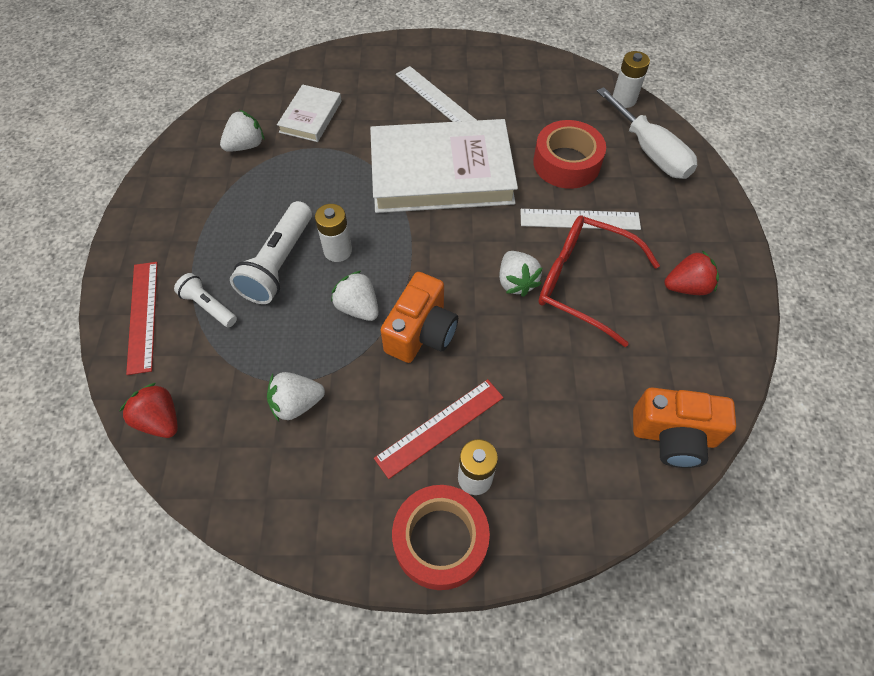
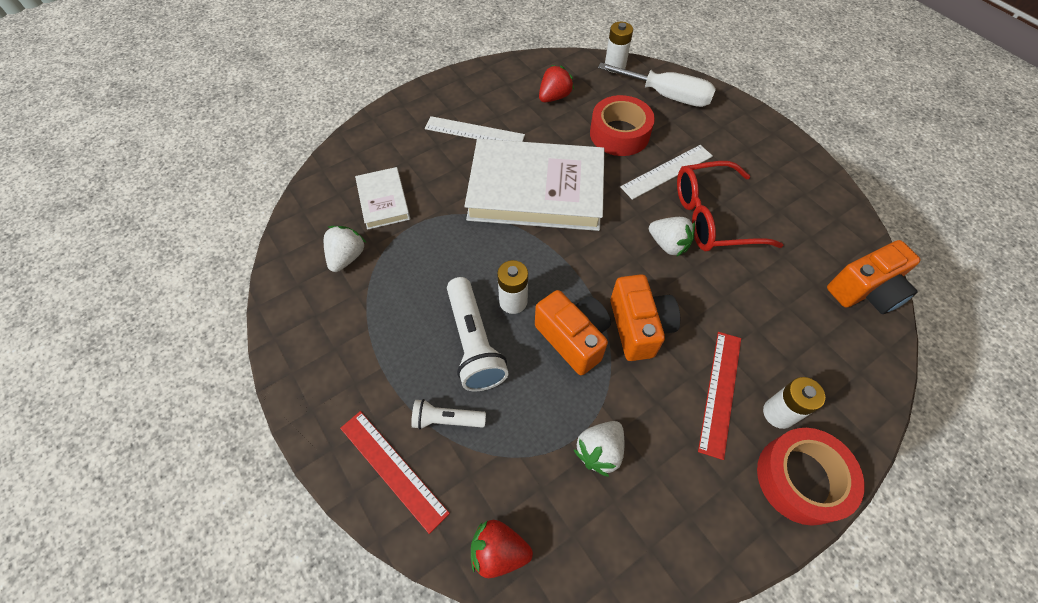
camera: 35 degrees left, 0 degrees up
white strawberry [331,271,379,321] -> orange camera [535,290,611,375]
white book [370,119,518,213] -> white book turned 45 degrees clockwise [464,139,605,231]
red strawberry [664,250,719,295] -> red strawberry moved to [539,65,574,102]

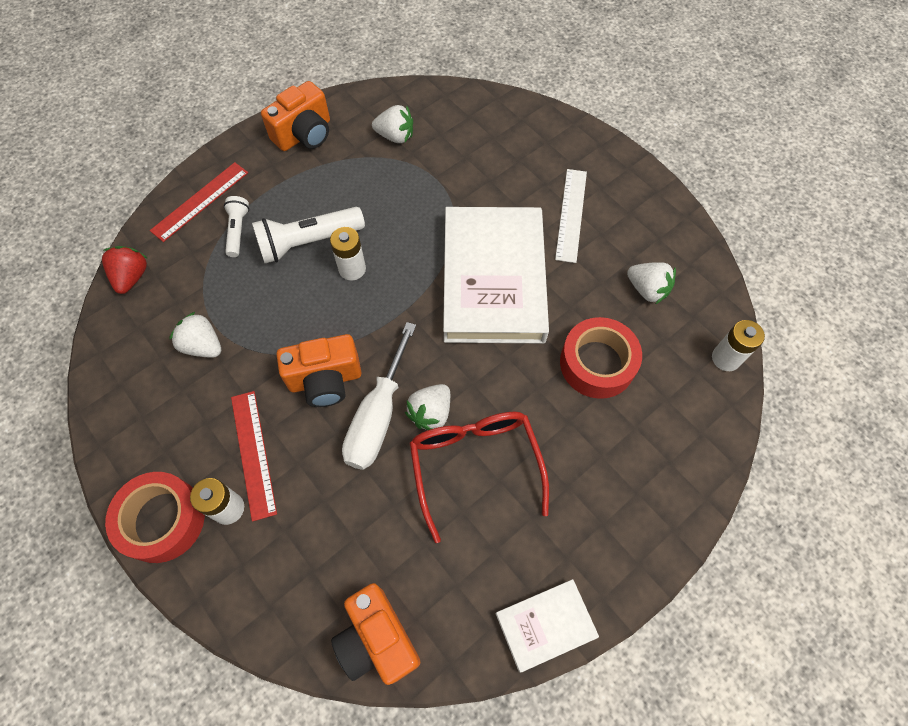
camera: 85 degrees right, 5 degrees up
white book [355,167,410,230] -> white book moved to [496,579,599,672]
orange camera [535,290,611,375] -> orange camera moved to [261,81,330,151]
red strawberry [539,65,574,102] -> white strawberry [627,262,676,304]
white screwdriver [598,63,716,107] -> white screwdriver moved to [342,322,416,470]
white ruler [620,145,713,200] -> none
red ruler [698,332,741,460] -> red ruler turned 60 degrees clockwise [231,391,277,522]

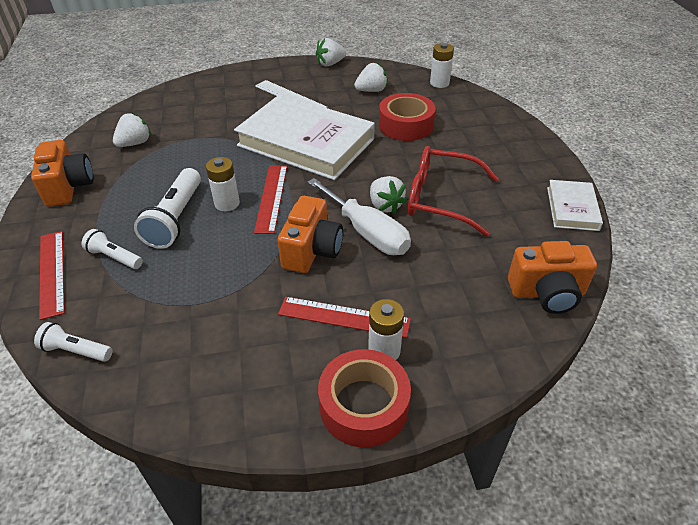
camera: 60 degrees left, 20 degrees down
red strawberry [102,246,147,294] -> white flashlight [34,322,112,362]
white strawberry [169,312,221,358] -> white strawberry moved to [316,38,346,66]
none -> red ruler [254,165,287,234]

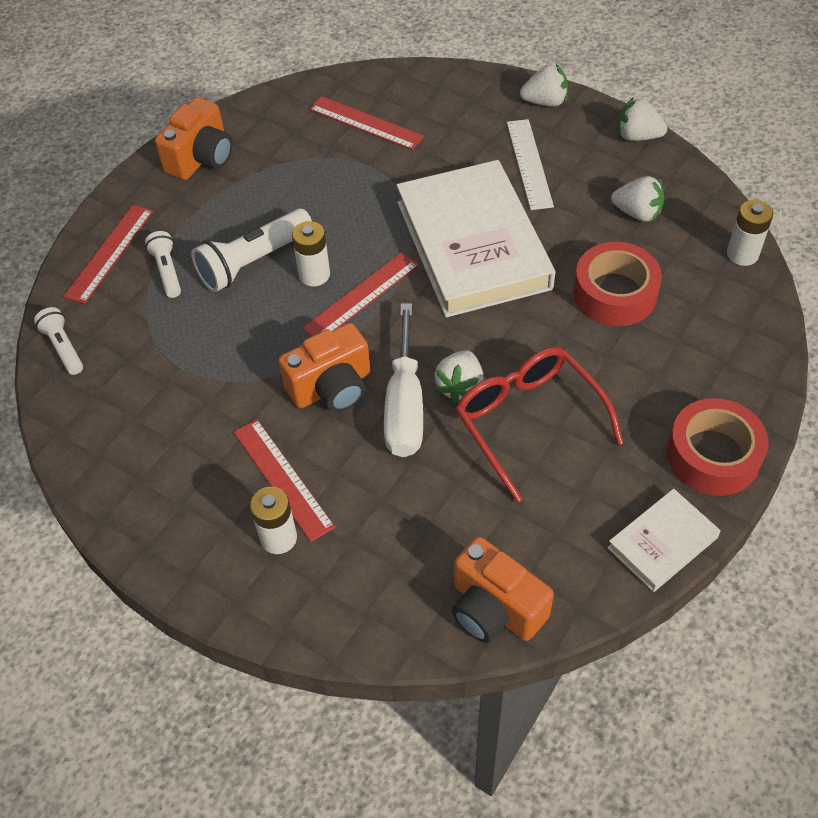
camera: 45 degrees right, 10 degrees up
white strawberry [113,112,151,147] -> white strawberry moved to [520,63,568,106]
red tape [318,349,411,448] -> red tape moved to [667,398,769,496]
none -> red ruler [310,96,424,150]

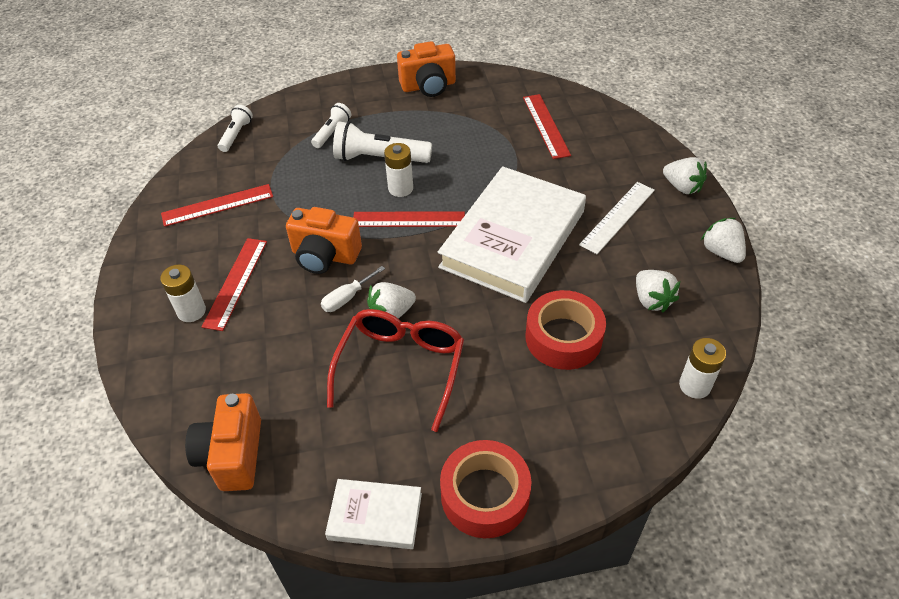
camera: 45 degrees right, 5 degrees down
red ruler [63,205,153,304] -> red ruler moved to [161,184,273,227]
white screwdriver [384,303,423,457] -> white screwdriver [321,266,385,312], size x0.51

